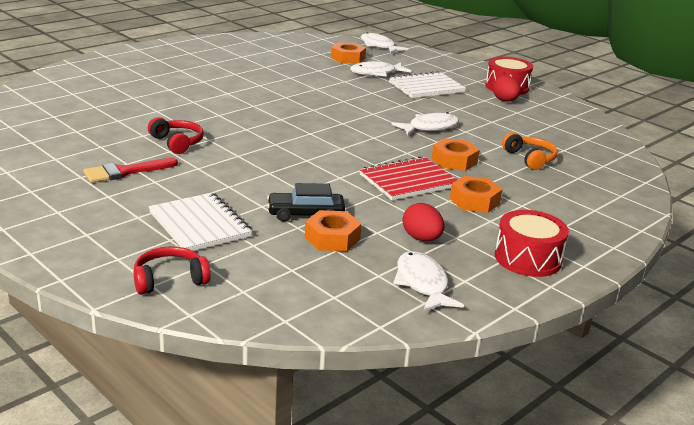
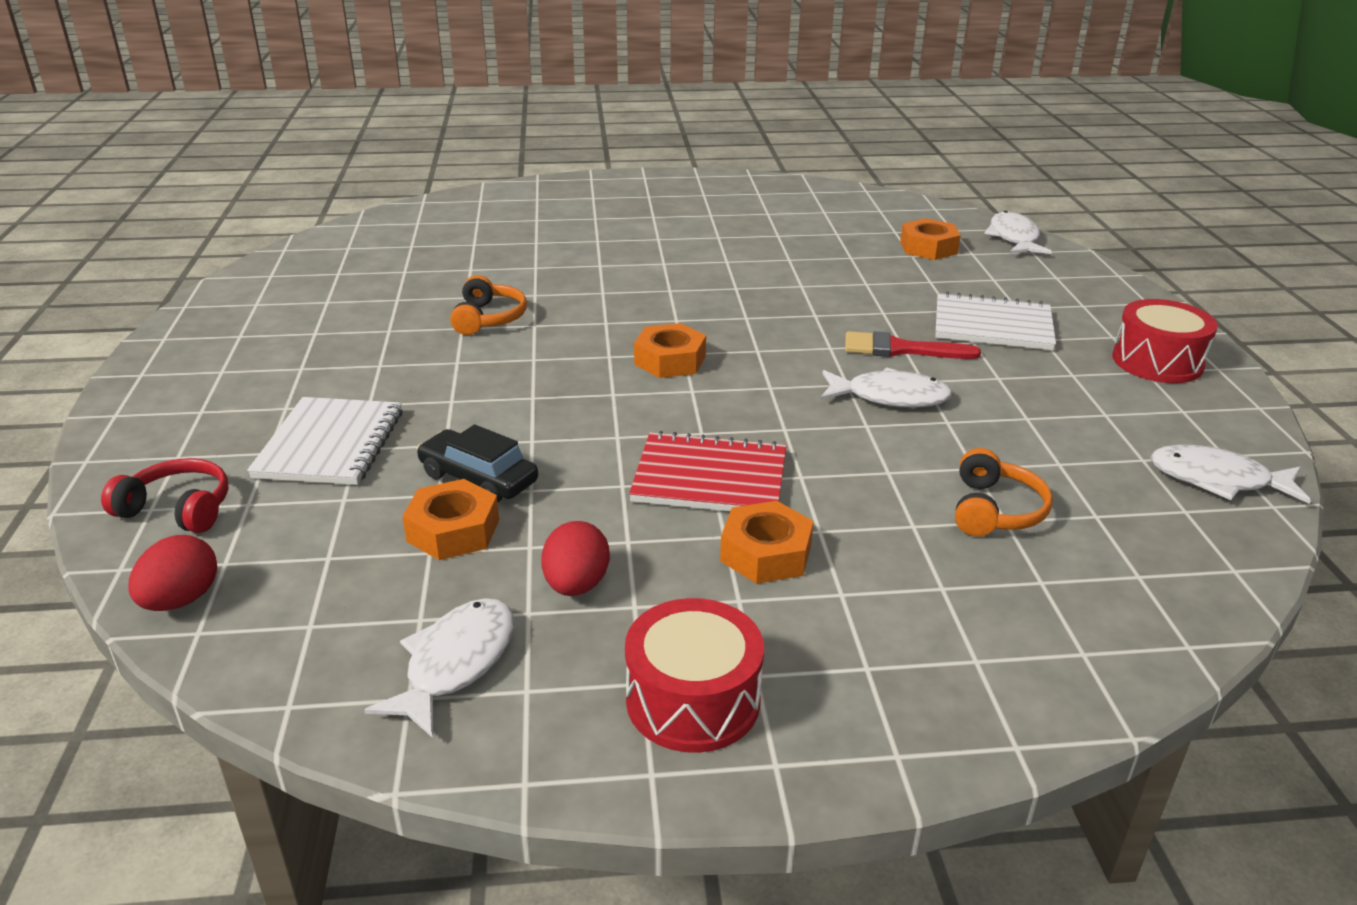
camera: 40 degrees right, 5 degrees up
red brush [84,158,178,183] -> red brush moved to [845,331,981,359]
red headphones [148,117,204,154] -> orange headphones [450,275,527,335]
white fish [350,61,411,76] -> white fish moved to [1150,445,1311,504]
orange nut [432,138,479,171] -> orange nut moved to [634,323,706,378]
red egg [493,75,521,102] -> red egg moved to [128,535,217,611]

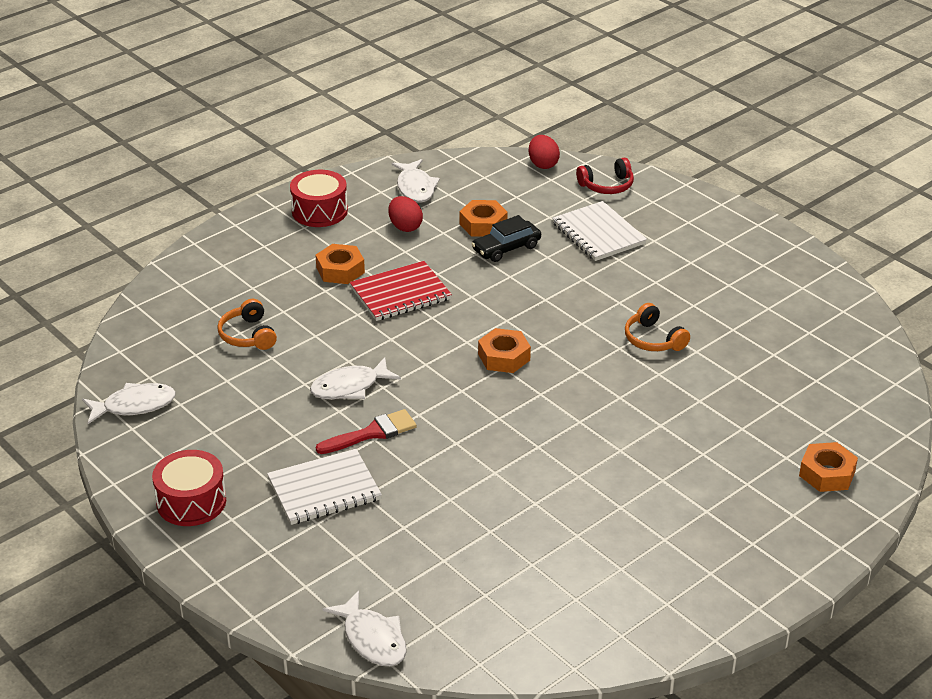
camera: 145 degrees right, 5 degrees up
black car [417,424,538,502] -> black car turned 150 degrees clockwise [472,215,541,262]
orange nut [900,218,961,260] -> orange nut moved to [799,442,858,492]

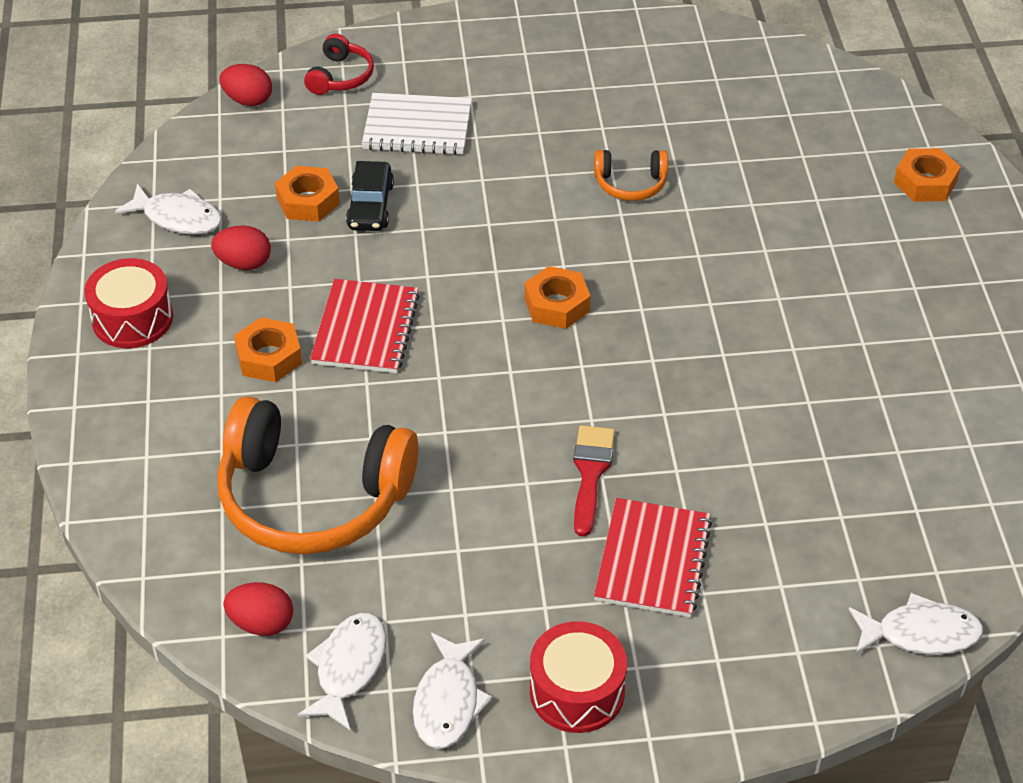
camera: 55 degrees left, 10 degrees up
orange headphones [217,299,277,350] -> orange headphones [218,396,419,555], size x2.19
white notebook [267,449,382,525] -> red notebook [594,498,712,617]
white fish [310,357,401,399] -> white fish moved to [413,633,493,749]
none -> red egg [223,582,293,636]

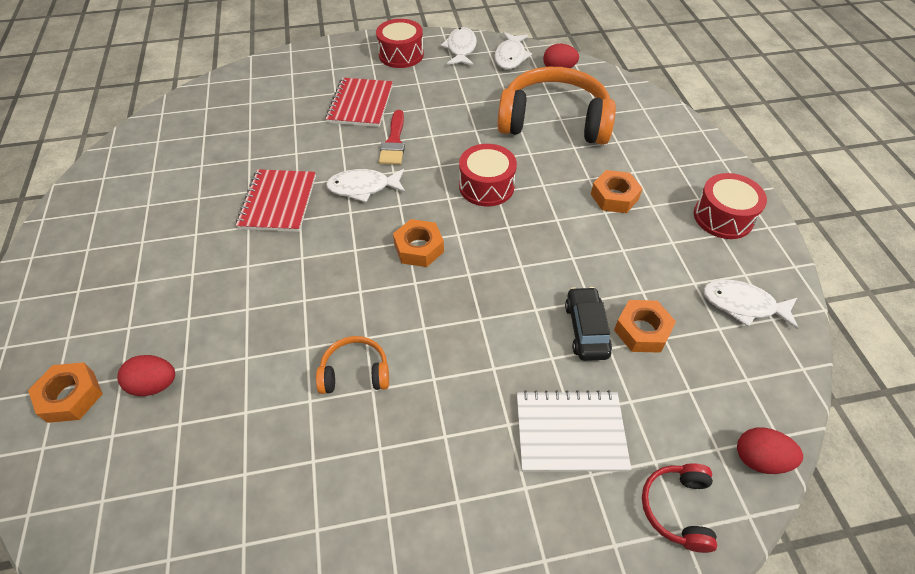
camera: 175 degrees right, 5 degrees up
red egg [211,225,271,270] -> red egg moved to [117,355,175,396]
red notebook [310,279,420,373] -> red notebook moved to [236,169,316,232]
white fish [849,593,983,655] -> white fish moved to [326,169,406,202]
none -> red drum [459,144,517,206]

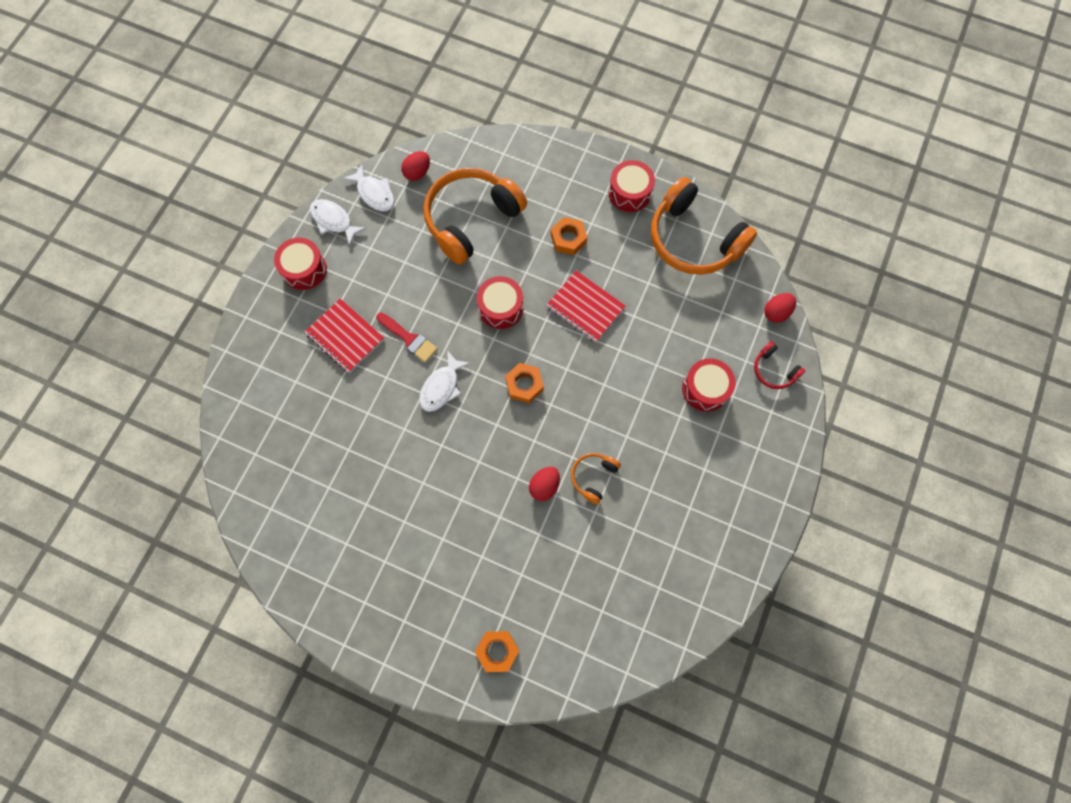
camera: 55 degrees left, 20 degrees up
red egg [117,355,175,396] -> red egg moved to [529,467,560,501]
red notebook [236,169,316,232] -> red notebook moved to [547,270,626,342]
white notebook [517,390,631,472] -> red drum [682,358,736,412]
black car [565,287,612,361] -> none
orange nut [614,300,676,353] -> none
white fish [703,280,798,329] -> orange headphones [651,177,757,275]

